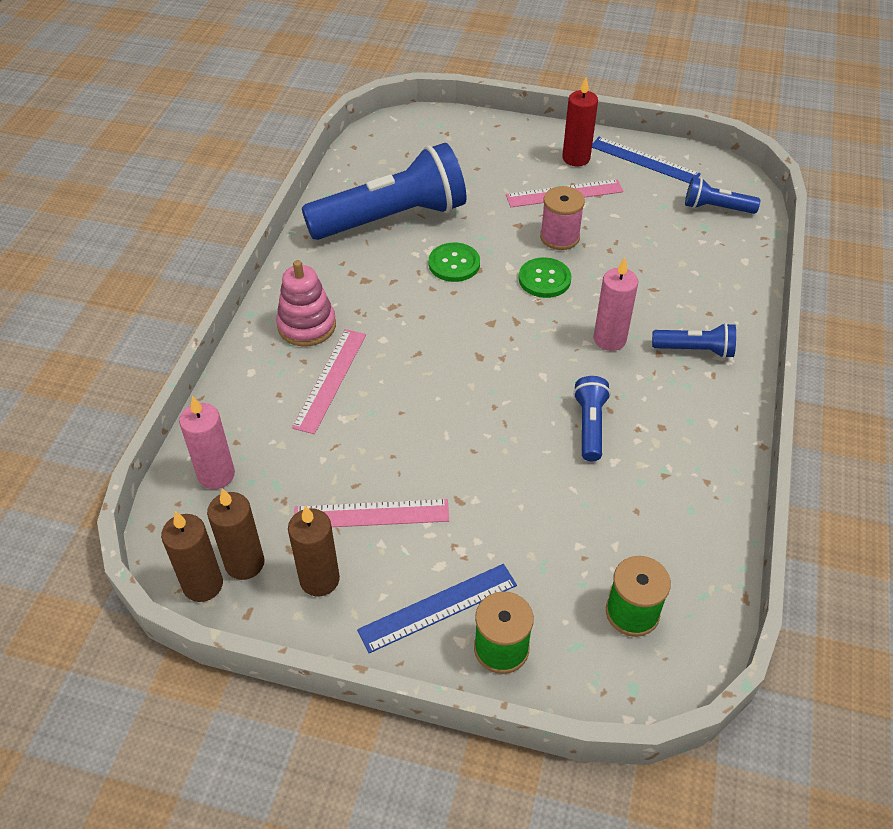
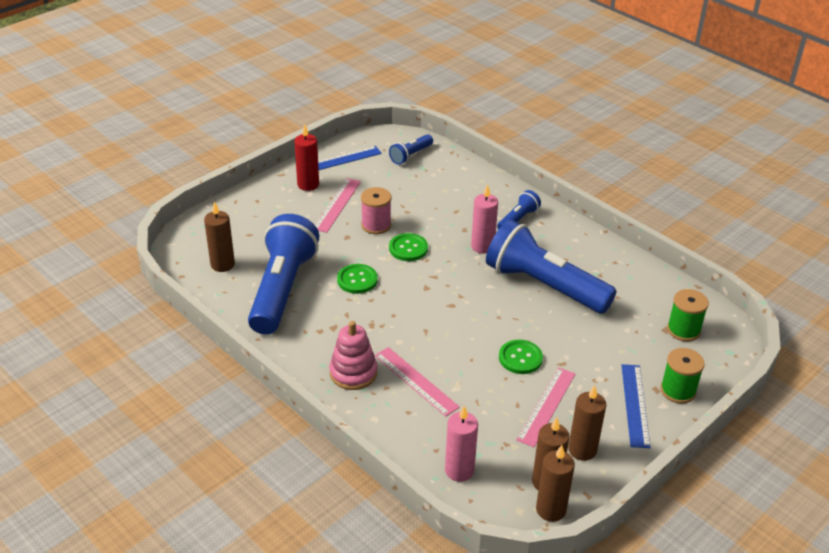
camera: 60 degrees left, 10 degrees down
blue flashlight [573,376,611,461] -> blue flashlight [486,220,616,314], size x2.20
none -> brown candle [204,201,235,272]
none -> green button [499,340,543,374]

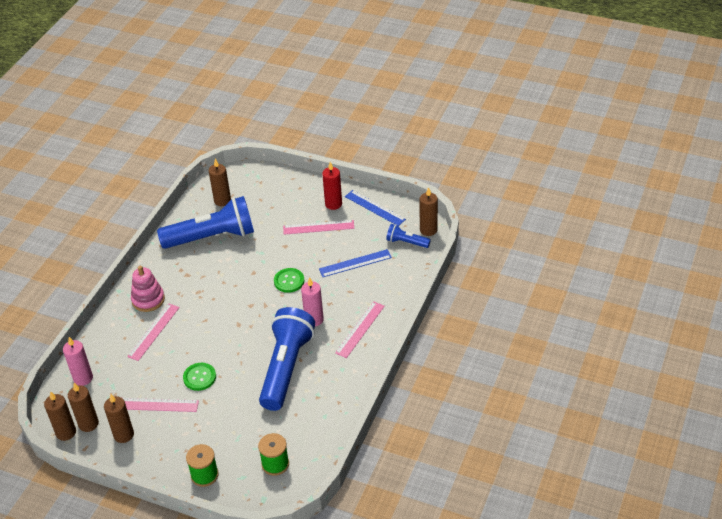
camera: 70 degrees right, 5 degrees up
green button [337,264,378,294] -> none
pink spool [361,187,392,234] -> none
blue flashlight [497,190,541,230] -> pink ruler [335,301,385,358]
blue ruler [622,364,651,448] -> blue ruler moved to [319,249,392,277]
none -> brown candle [419,187,438,236]

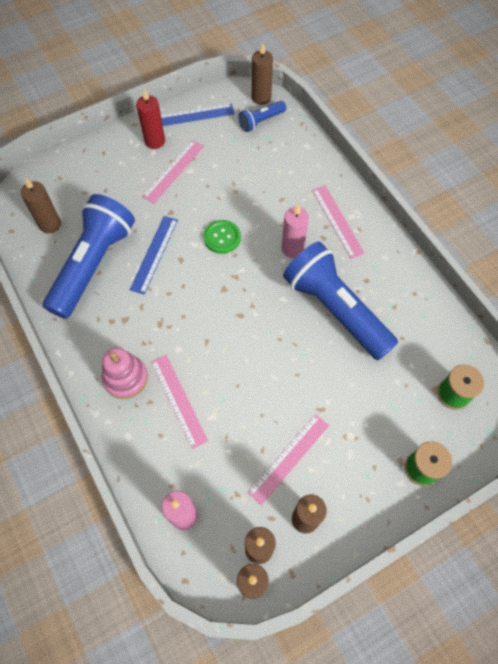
camera: 55 degrees left, 20 degrees up
green button [183,363,216,391] -> none
blue ruler [319,249,392,277] -> blue ruler moved to [130,216,178,295]

